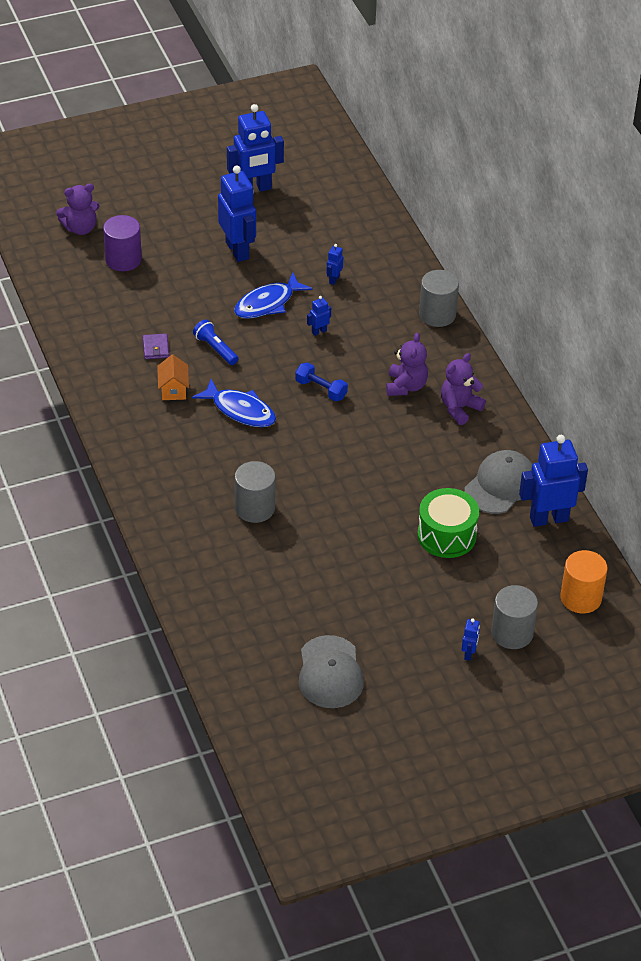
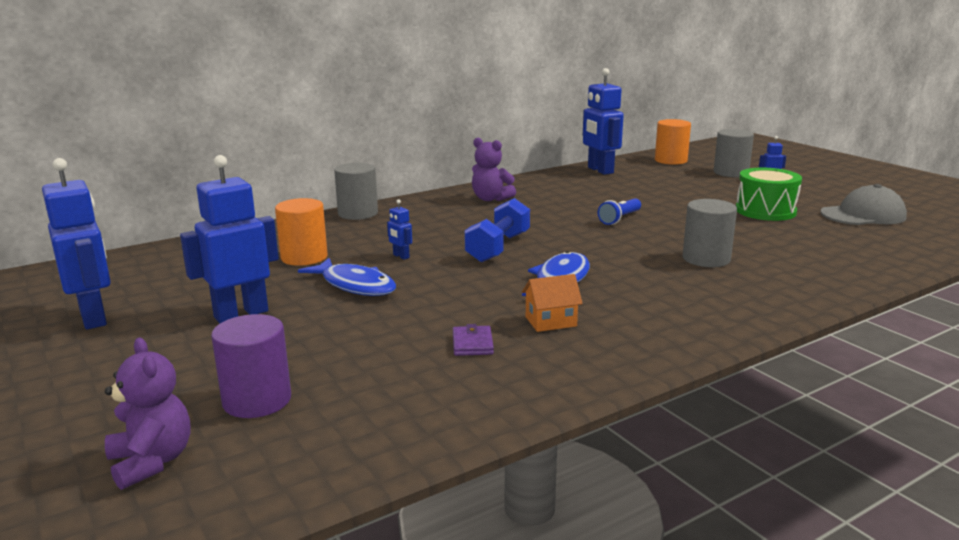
camera: 100 degrees left, 25 degrees down
purple wallet [143,333,169,359] -> purple wallet turned 75 degrees counterclockwise [453,324,494,356]
blue flashlight [193,319,239,365] -> blue flashlight moved to [598,198,641,225]
blue dumbbell [295,362,348,401] -> blue dumbbell [464,198,530,263], size x1.53
blue robot [326,244,343,285] -> orange cylinder [275,198,328,266]
purple teddy bear [386,333,428,396] -> none
green drum [417,488,479,558] -> green drum moved to [736,168,802,221]
grey cap [465,450,532,514] -> none

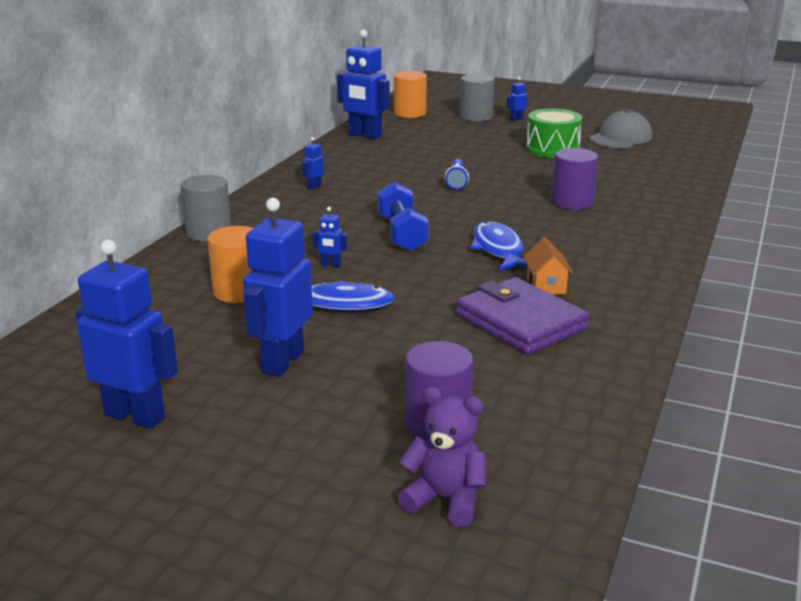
camera: 35 degrees left, 5 degrees up
purple wallet [453,324,494,356] -> purple wallet [456,277,589,354], size x2.38
purple teddy bear [472,138,516,201] -> blue robot [302,137,324,190]
orange house [522,274,583,332] -> orange house turned 45 degrees counterclockwise [523,237,573,295]
grey cylinder [683,199,737,267] -> purple cylinder [551,148,598,210]

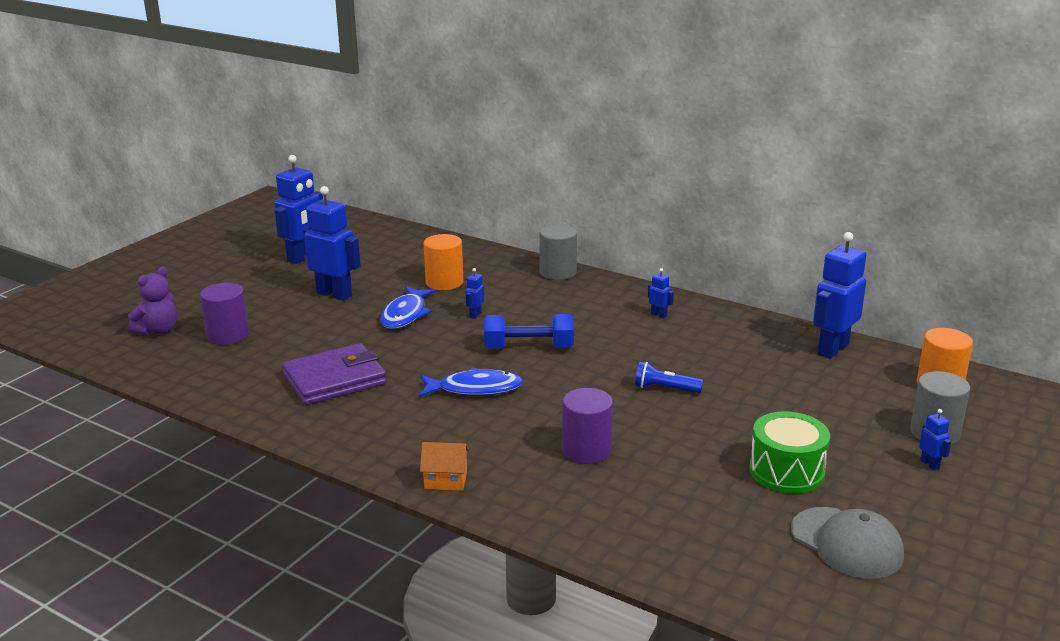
camera: 100 degrees right, 0 degrees up
orange house [523,237,573,295] -> orange house moved to [420,442,469,491]

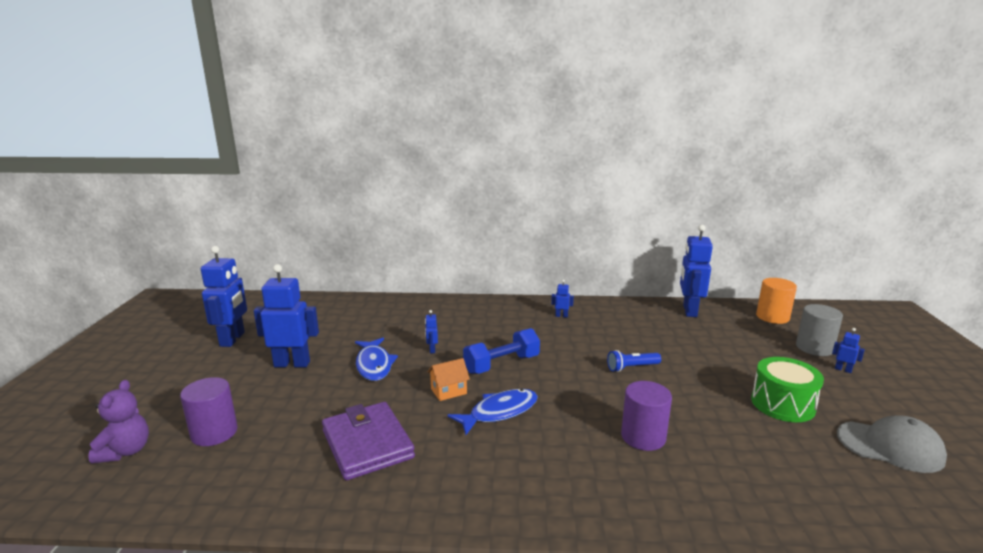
camera: 30 degrees left, 5 degrees down
purple wallet [283,343,386,405] -> purple wallet turned 60 degrees counterclockwise [322,402,415,480]
orange house [420,442,469,491] -> orange house moved to [427,358,470,401]
orange cylinder [424,234,463,290] -> none
grey cylinder [539,225,577,280] -> none

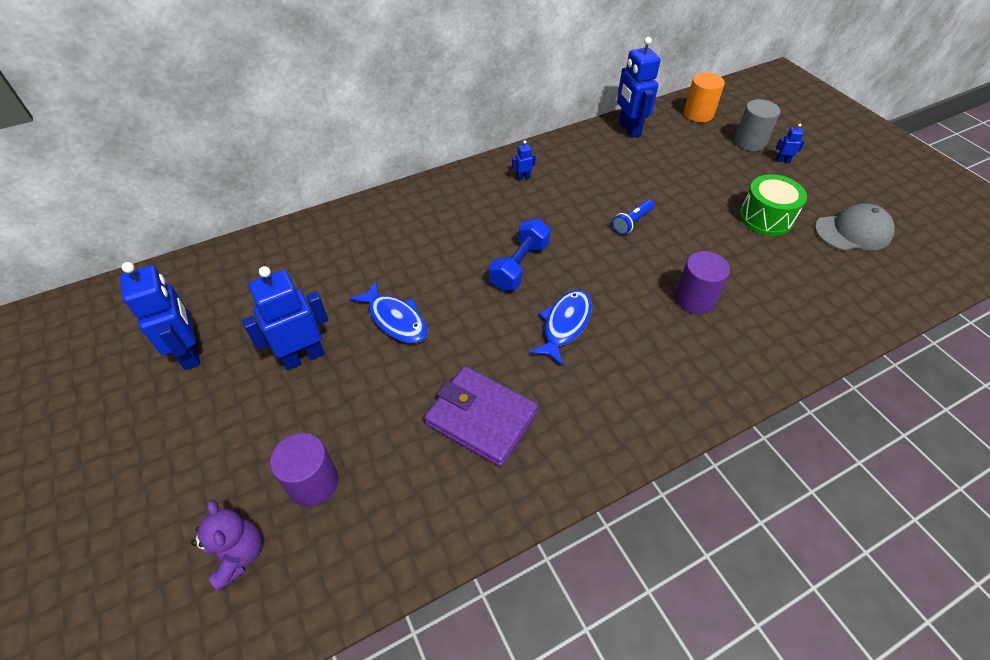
camera: 30 degrees left, 30 degrees up
blue robot [425,310,438,354] -> none
orange house [427,358,470,401] -> none

